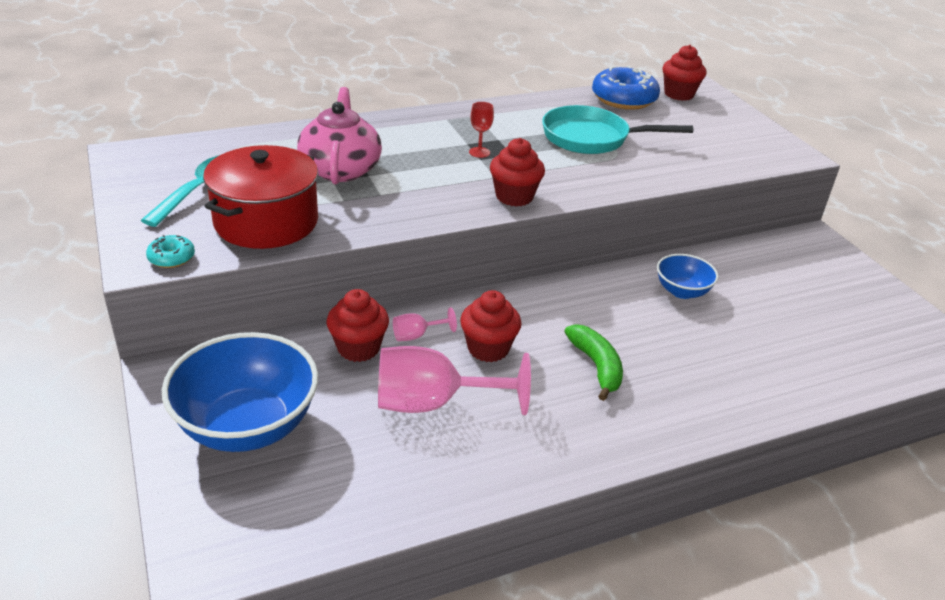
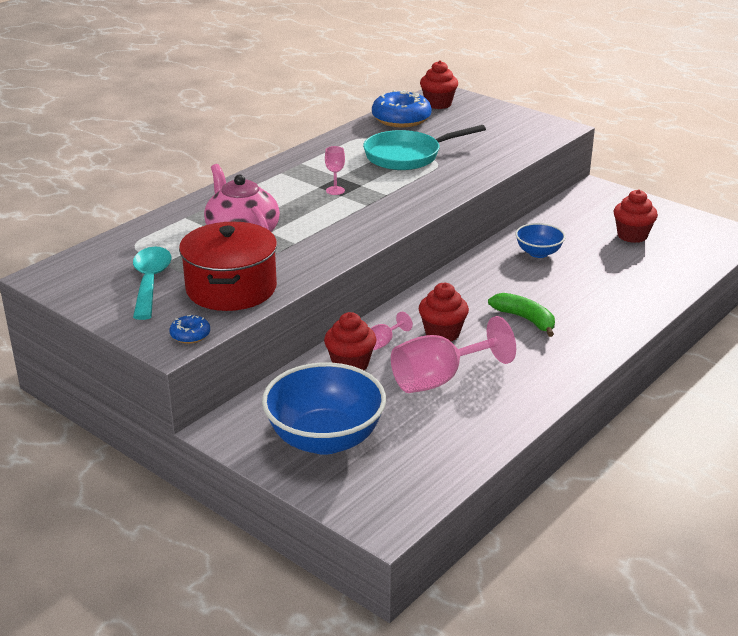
camera: 25 degrees left, 5 degrees down
turquoise donut [146,235,195,268] -> blue donut [169,315,210,344]
red goblet [469,102,494,158] -> pink goblet [325,146,345,195]
red cupcake [490,138,545,207] -> red cupcake moved to [614,189,658,243]

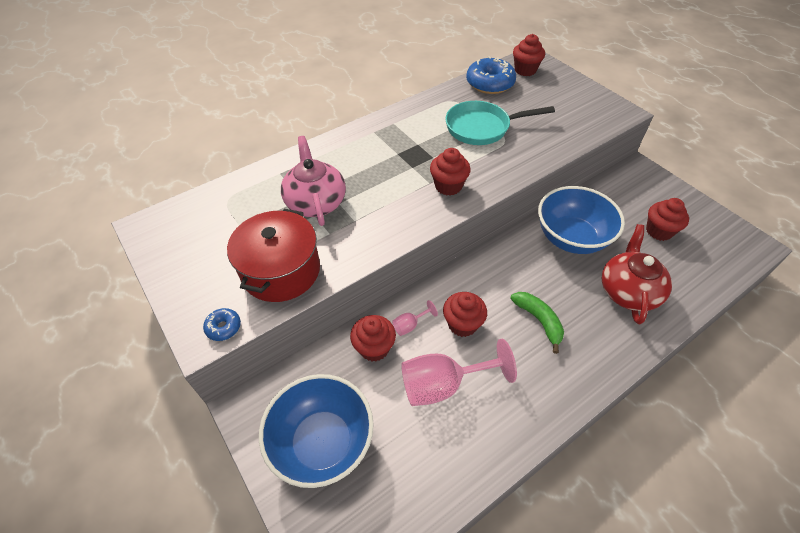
camera: 15 degrees right, 20 degrees up
turquoise spoon [133,247,172,320] -> none
pink goblet [325,146,345,195] -> none
blue bowl [515,223,565,258] -> blue bowl [538,186,625,254], size x1.92
none -> red cupcake [430,148,471,196]
none -> red teapot [602,224,672,324]

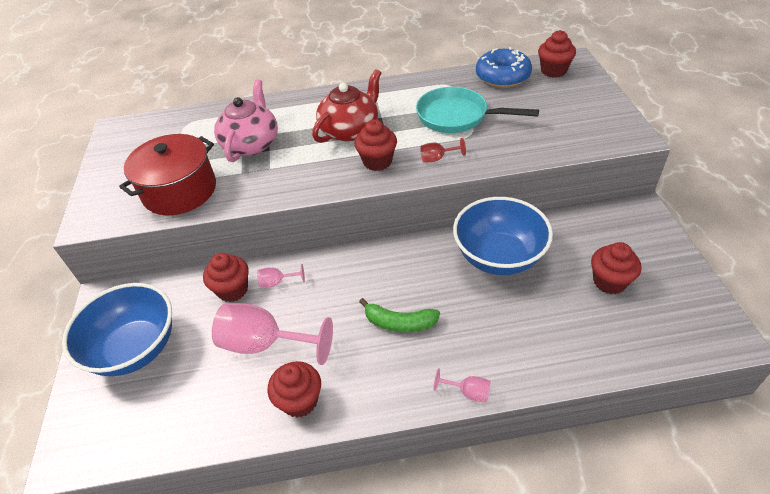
camera: 30 degrees right, 5 degrees down
blue donut [203,308,241,341] -> none
red cupcake [443,292,487,337] -> red cupcake moved to [267,361,321,418]
green banana [511,292,564,354] -> green banana turned 105 degrees clockwise [359,298,440,332]
red teapot [602,224,672,324] -> red teapot moved to [312,69,381,143]
none -> red goblet [420,138,466,163]
none -> pink goblet [433,368,491,403]

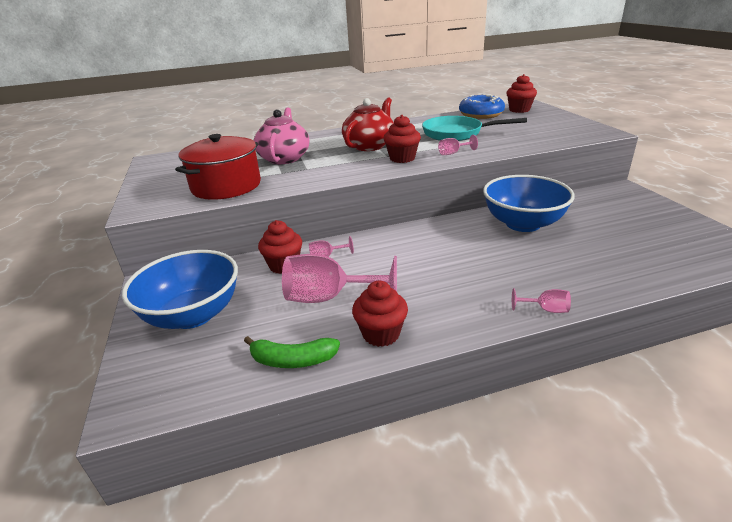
camera: 10 degrees left, 15 degrees down
green banana [359,298,440,332] -> green banana moved to [244,336,340,368]
red goblet [420,138,466,163] -> pink goblet [438,135,478,155]
red cupcake [591,242,642,294] -> none

